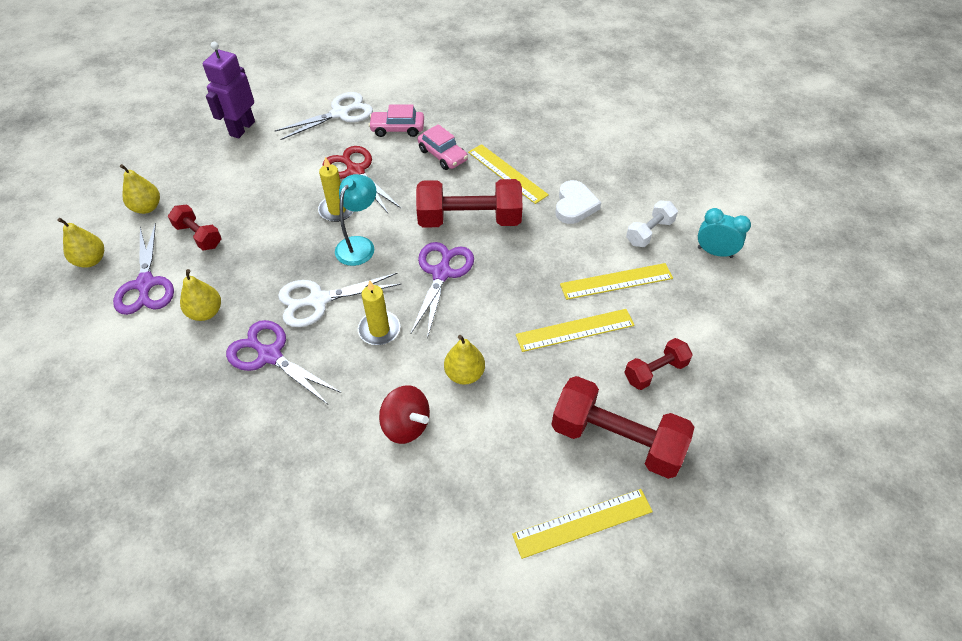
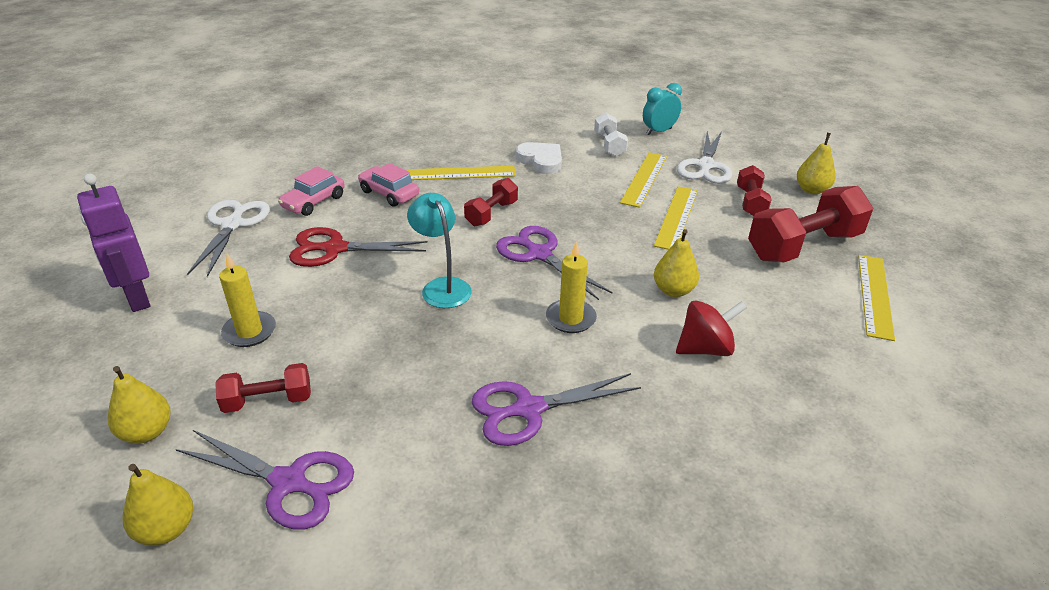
camera: 55 degrees left, 15 degrees down
yellow pear [180,269,221,321] -> yellow pear moved to [797,133,836,194]
white scissors [278,273,401,327] -> white scissors moved to [677,131,732,184]
yellow candle [318,157,354,222] -> yellow candle moved to [219,254,276,347]
red dumbbell [416,179,523,228] -> red dumbbell [464,178,518,226], size x0.54
pink car [418,124,468,170] -> pink car turned 135 degrees counterclockwise [358,163,419,207]

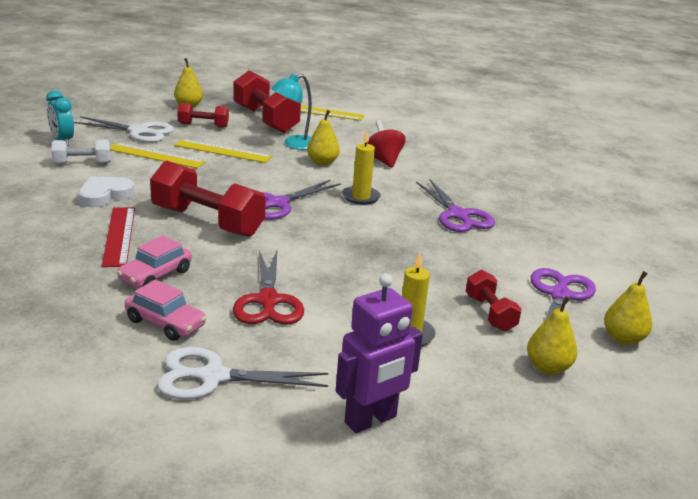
camera: 95 degrees left, 10 degrees down
yellow ruler [406,166,516,180] -> red ruler [102,207,135,267]
turquoise lamp [407,193,472,308] -> turquoise lamp moved to [271,74,312,150]
red dumbbell [464,178,518,226] -> red dumbbell [150,161,266,237], size x1.85

